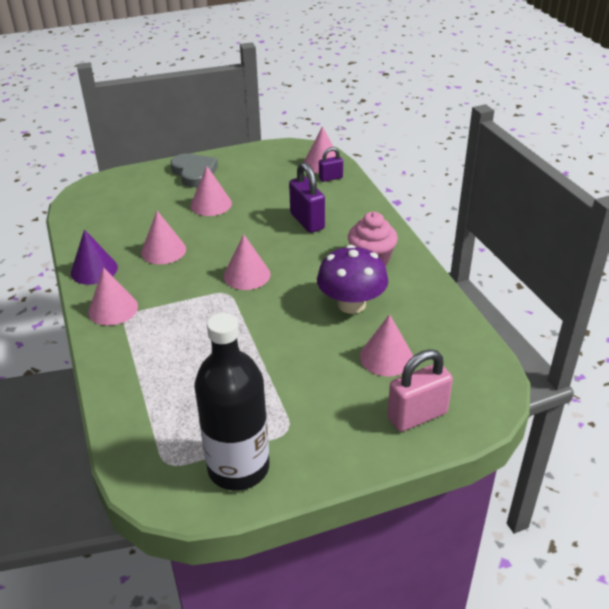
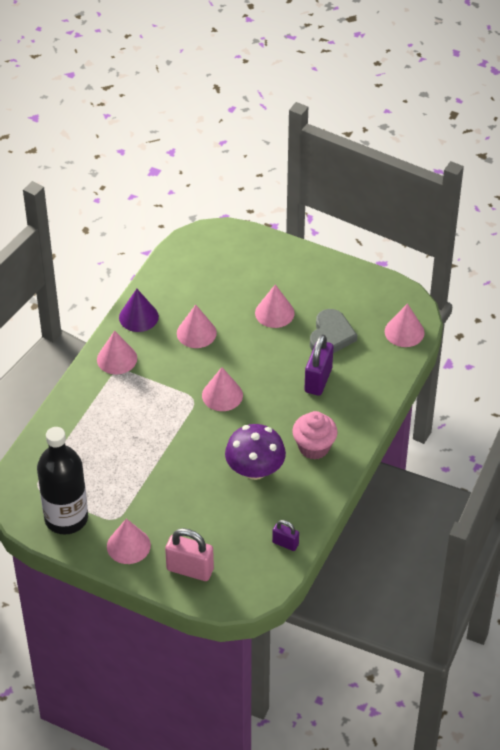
camera: 45 degrees right, 10 degrees up
grey heart [170,154,218,187] -> grey heart moved to [310,309,357,353]
purple padlock [319,147,343,182] -> purple padlock moved to [272,520,299,551]
pink cone [360,314,413,376] -> pink cone moved to [107,518,151,564]

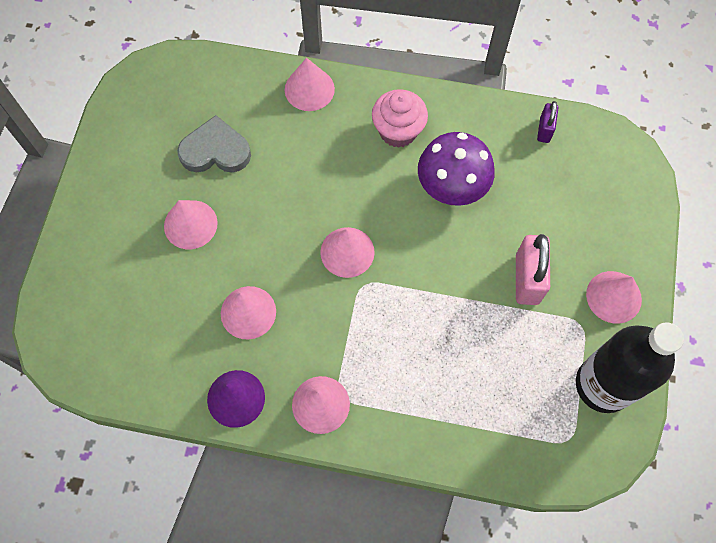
camera: 105 degrees left, 20 degrees up
pink padlock [165,528,214,581] -> pink padlock moved to [516,234,550,305]
purple padlock [304,334,333,396] -> none
pink cone [385,303,425,347] -> pink cone moved to [285,58,335,111]

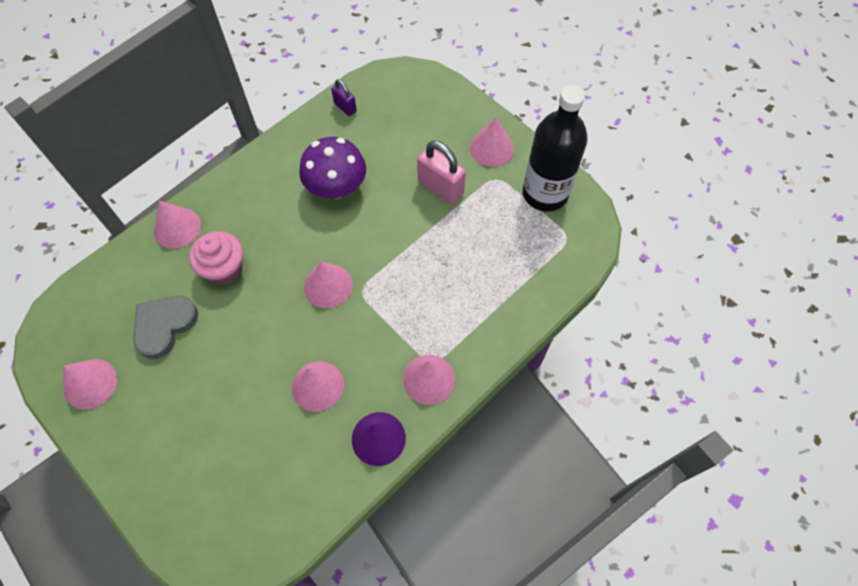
camera: 55 degrees left, 5 degrees down
pink cone [164,200,218,249] -> pink cone moved to [63,359,117,410]
pink cupcake [372,89,428,148] -> pink cupcake moved to [189,231,243,285]

